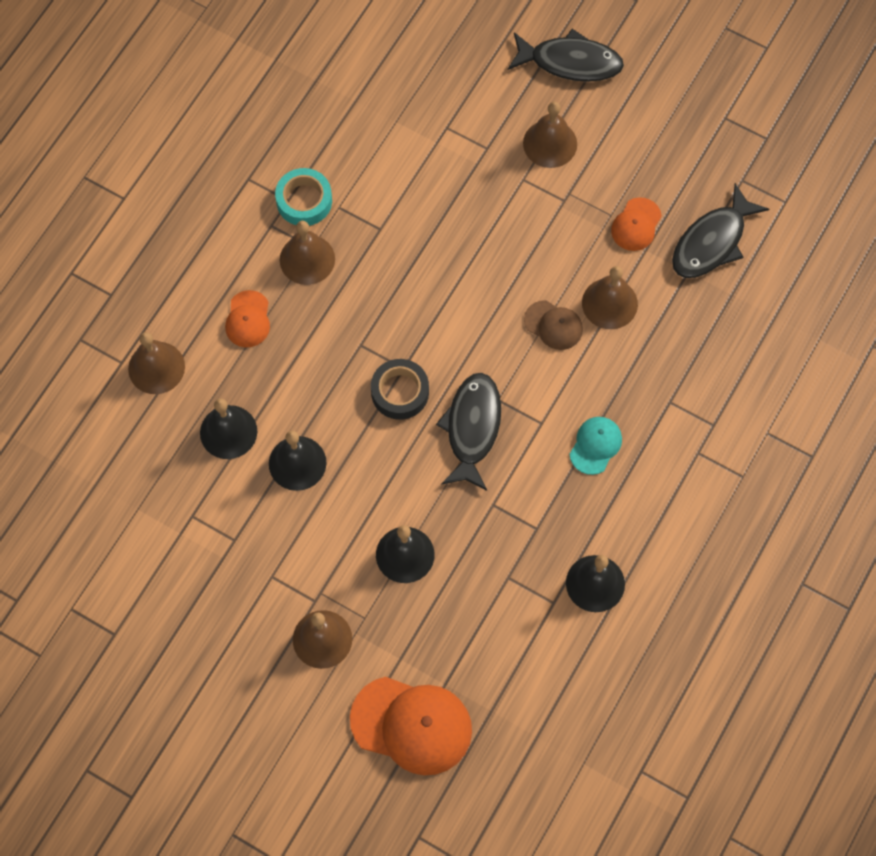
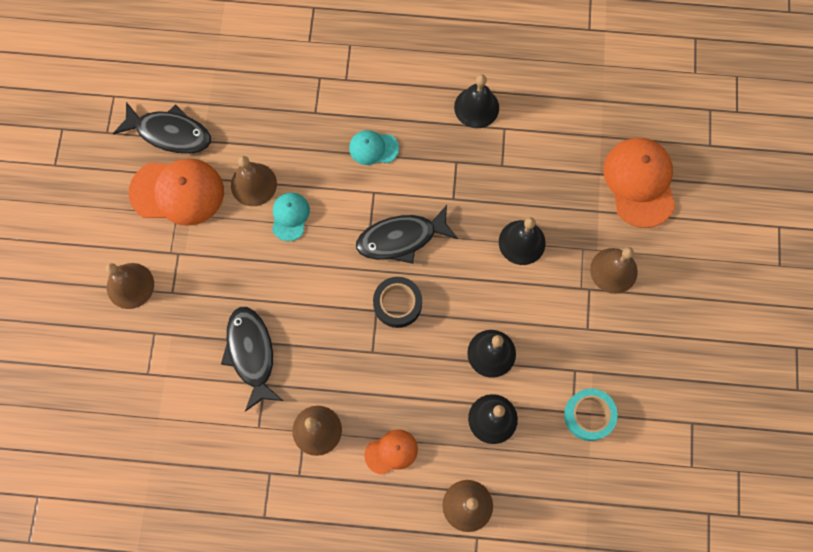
camera: 115 degrees left, 5 degrees up
turquoise tape [275,168,332,226] -> turquoise tape moved to [564,388,618,441]
black fish [508,29,624,82] -> black fish moved to [221,307,283,412]
brown cap [524,300,583,350] -> turquoise cap [272,192,310,241]
orange cap [611,197,662,251] -> orange cap [129,159,224,226], size x1.87

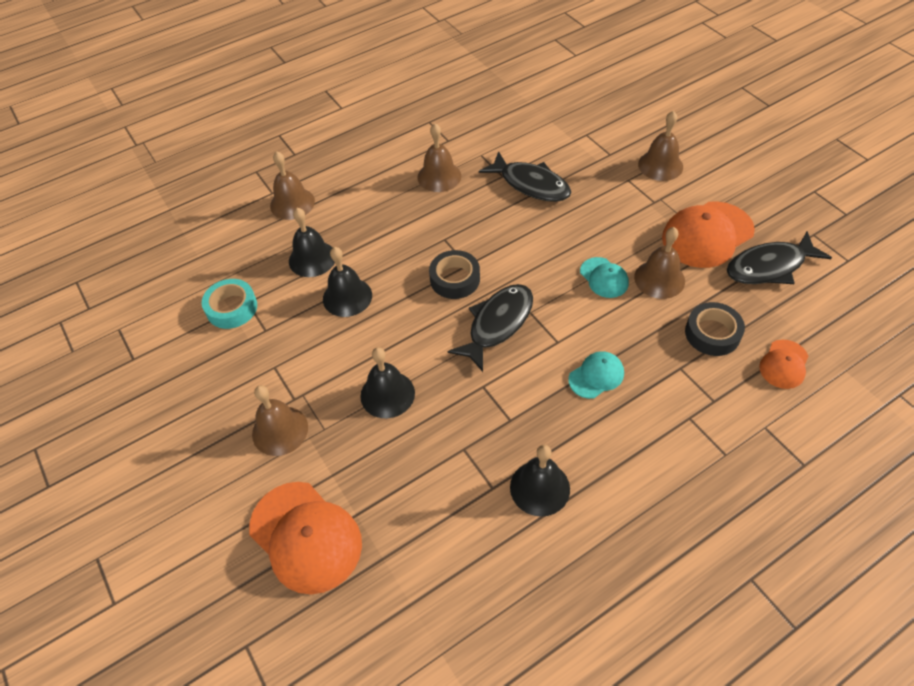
camera: 145 degrees right, 20 degrees down
orange cap [364,430,418,475] -> orange cap moved to [759,340,808,389]
none -> black tape [685,302,745,356]

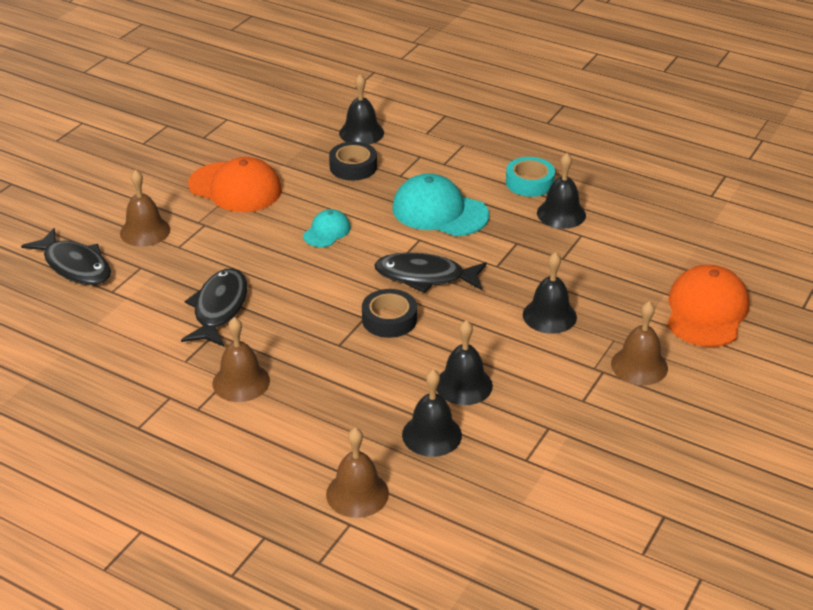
camera: 120 degrees left, 15 degrees down
turquoise tape [202,279,257,329] -> turquoise tape moved to [506,157,555,197]
turquoise cap [568,351,624,399] -> turquoise cap [392,173,489,236], size x1.87
brown bell [634,227,685,299] -> none
black fish [727,231,832,284] -> black fish moved to [21,228,111,285]
orange cap [759,340,808,389] -> black bell [339,74,384,144]

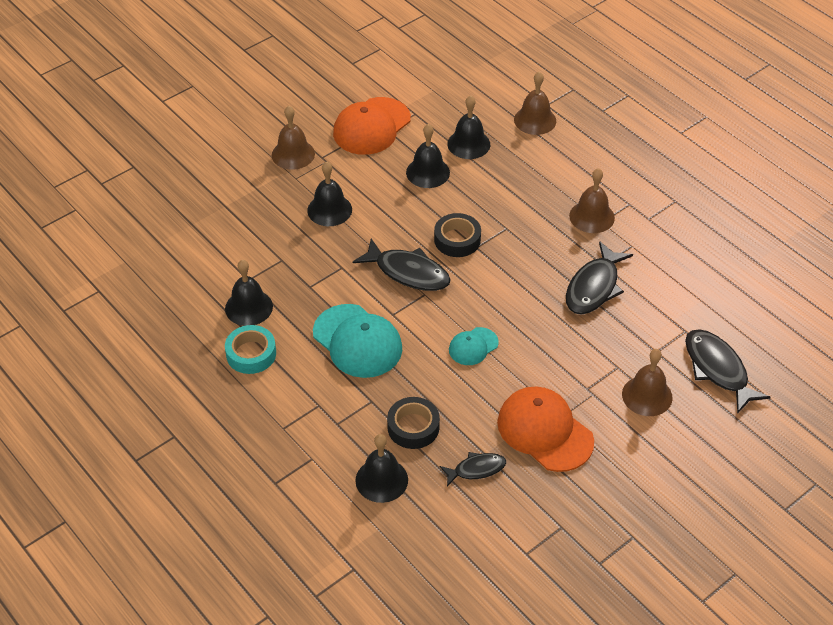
camera: 160 degrees left, 10 degrees up
orange cap [667,265,749,347] -> orange cap moved to [333,97,411,155]
none -> black fish [440,452,506,486]

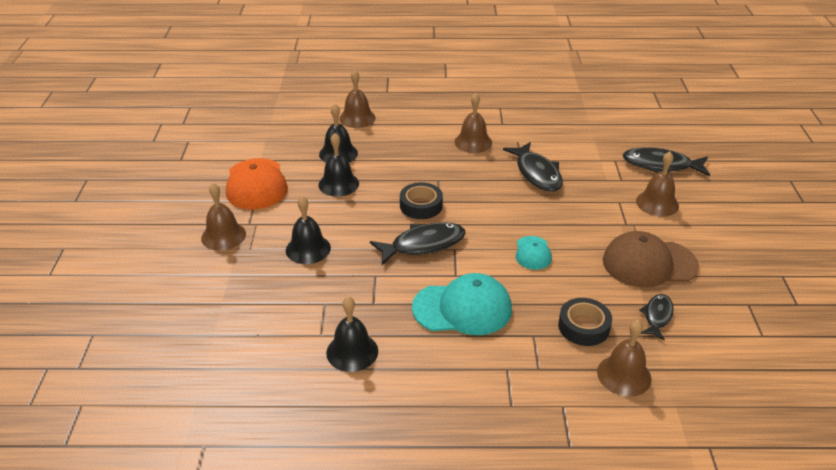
camera: 50 degrees left, 10 degrees down
turquoise tape [225,325,276,374] -> none
black bell [355,434,408,503] -> brown bell [597,320,652,397]
orange cap [497,387,594,472] -> brown cap [603,231,699,288]

